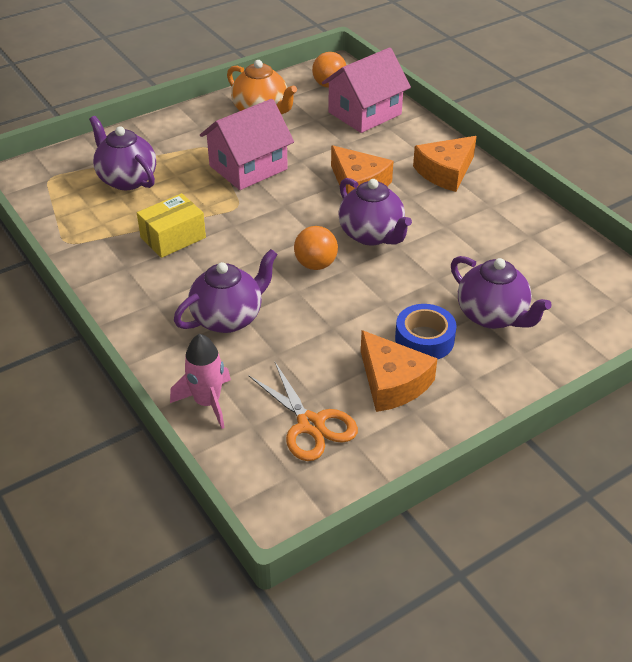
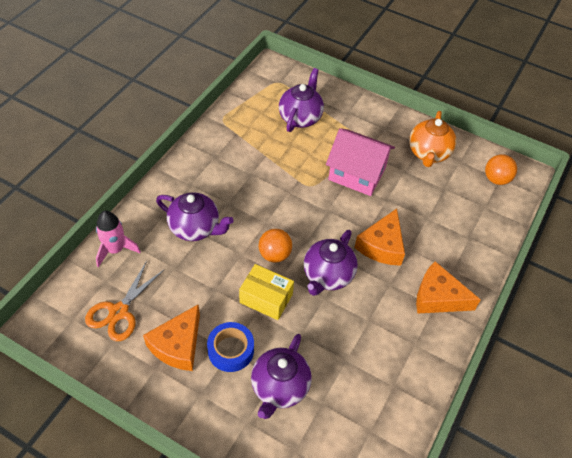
camera: 60 degrees right, 10 degrees up
yellow box [137,193,206,258] -> yellow box moved to [239,264,294,320]
pink house [322,48,411,133] -> none

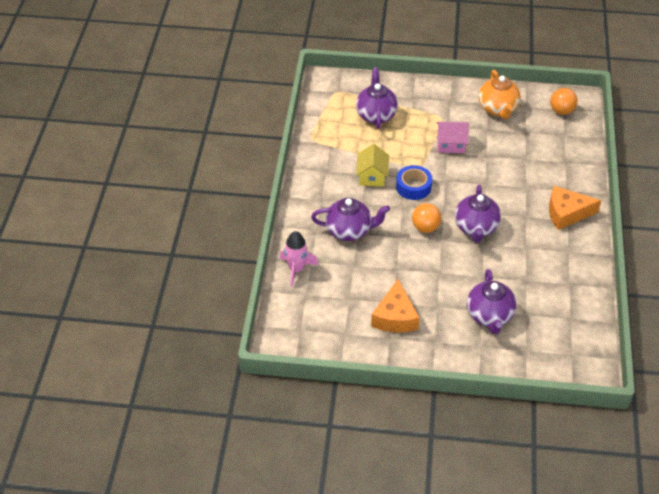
camera: 20 degrees left, 5 degrees down
orange scissors [85,261,165,341] -> none
blue tape [207,322,254,372] -> blue tape moved to [396,165,432,200]
yellow box [239,264,294,320] -> none
pink house [326,128,395,196] -> pink house [437,122,469,153], size x0.64
orange cheese [354,209,405,266] -> none
none -> yellow house [356,144,389,187]

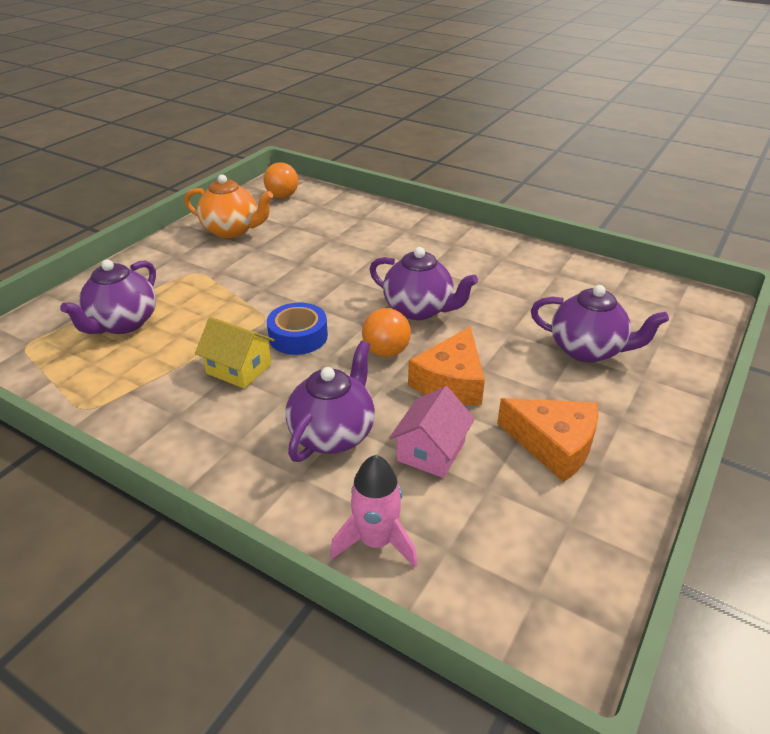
camera: 65 degrees left, 10 degrees down
purple teapot [356,67,398,129] -> purple teapot turned 90 degrees counterclockwise [60,259,156,334]
pink house [437,122,469,153] -> pink house moved to [389,386,475,478]
orange cheese [549,186,601,230] -> orange cheese moved to [408,326,485,405]

